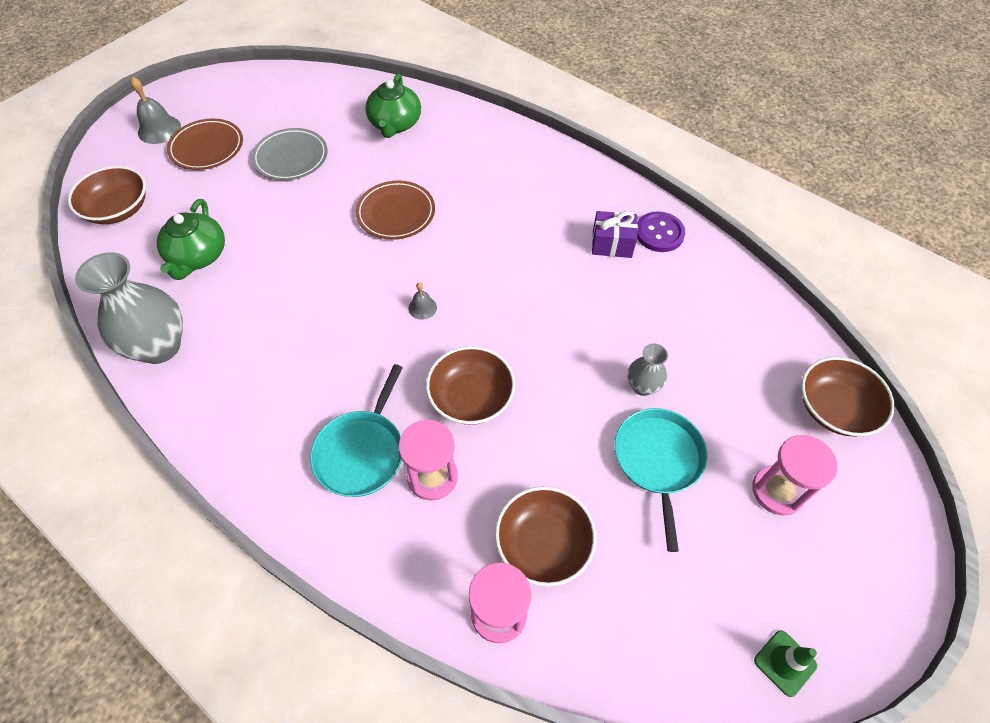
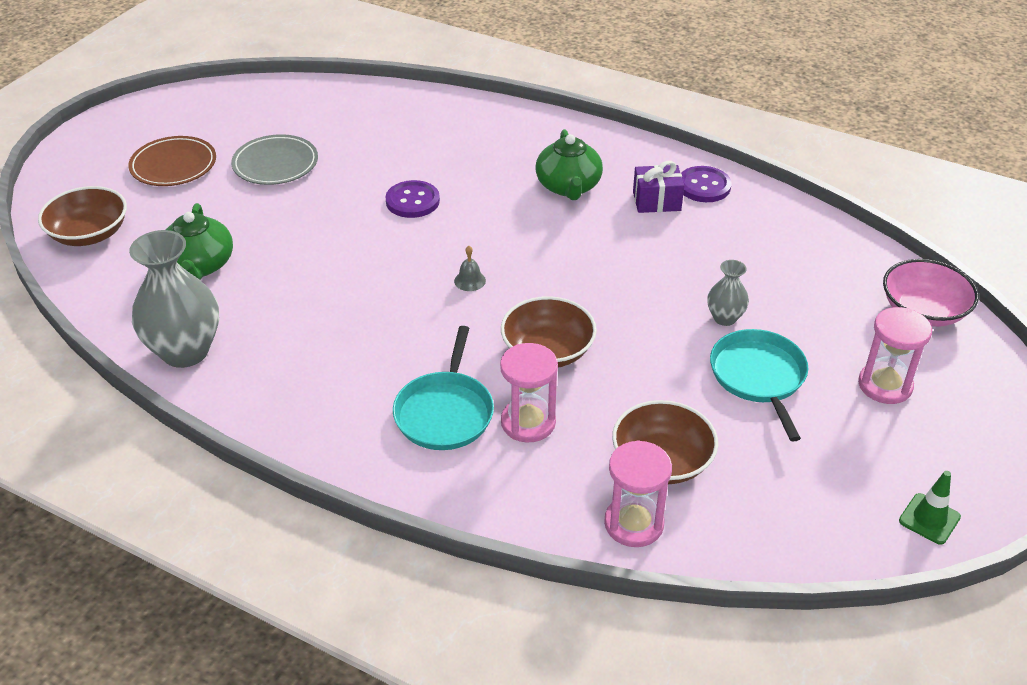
camera: 10 degrees left, 15 degrees down
grey bell [131,77,181,144] -> none
brown plate [356,181,435,240] -> purple button [385,180,440,218]
green teapot [365,74,421,138] -> green teapot moved to [536,129,603,200]
brown bowl [801,357,895,436] -> pink bowl [883,259,979,327]

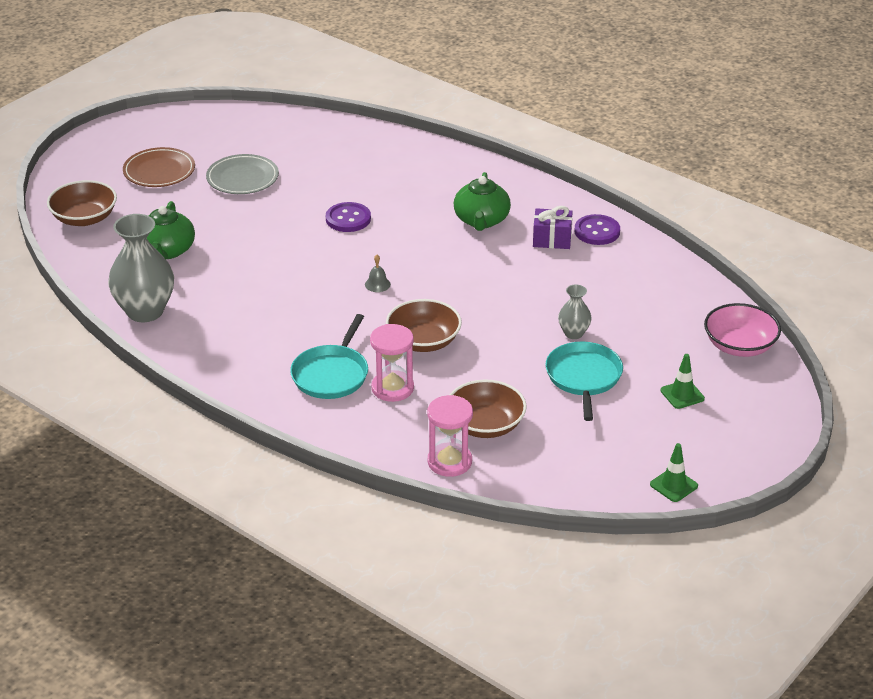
camera: 10 degrees right, 5 degrees down
pink hourglass [858,307,932,404] -> green traffic cone [660,354,705,409]

